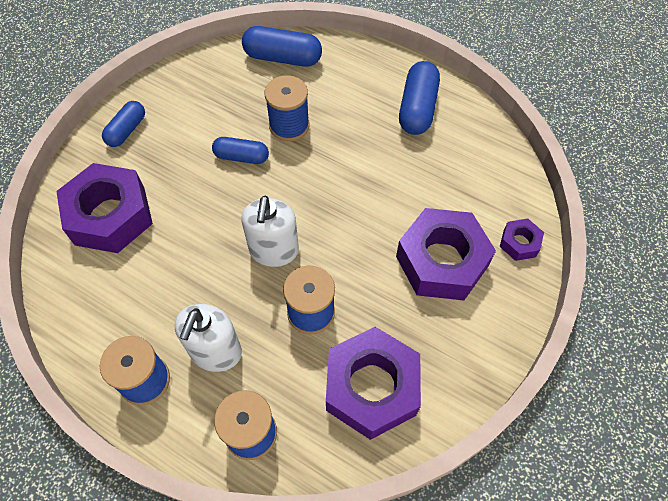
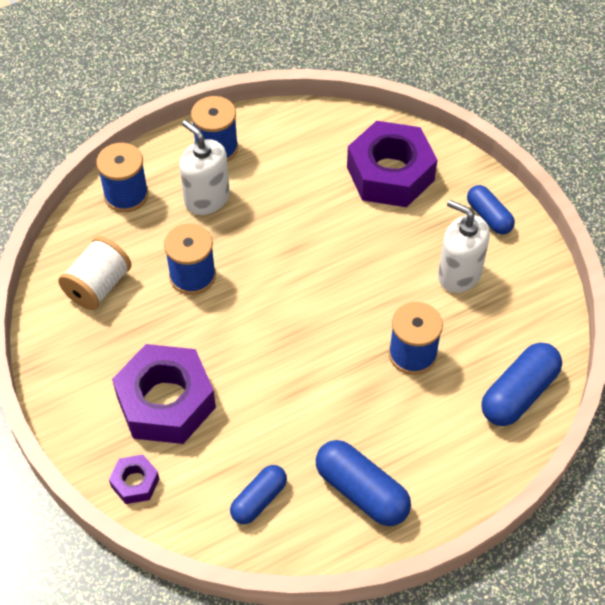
camera: 120 degrees right, 5 degrees down
blue capsule [212,137,269,164] -> blue capsule moved to [230,465,287,524]
white soap dispenser [241,196,299,267] -> white soap dispenser moved to [438,200,490,293]
purple nut [326,327,421,440] -> white spool [58,236,132,310]

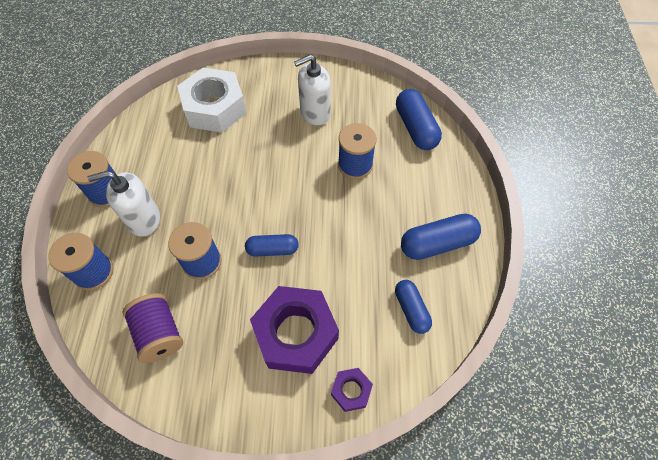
camera: 60 degrees left, 5 degrees up
white spool [58,236,132,310] -> purple spool [122,293,183,363]
purple nut [347,121,437,207] -> white nut [177,68,247,132]
blue capsule [467,185,515,234] -> blue capsule moved to [245,234,299,257]

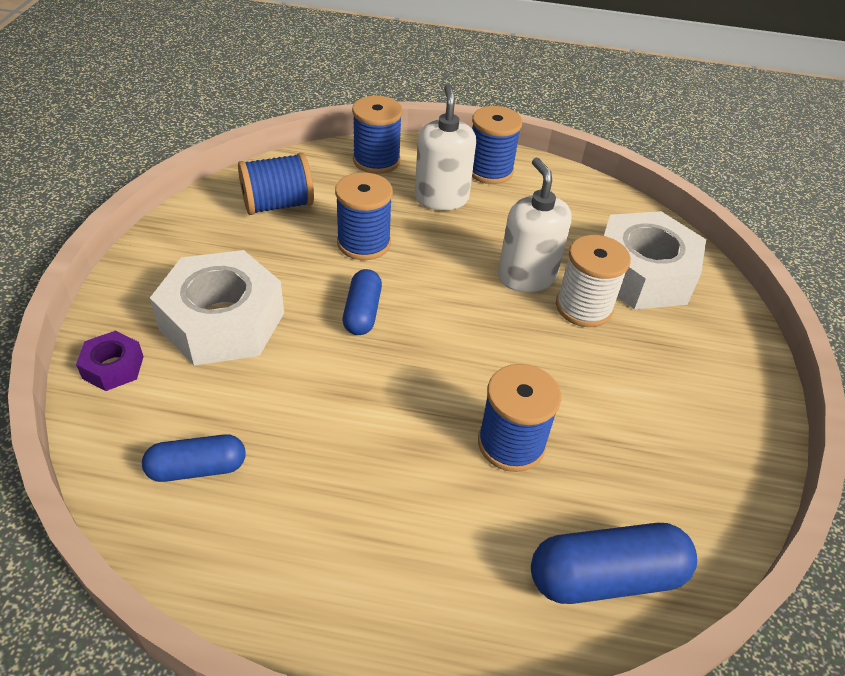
camera: 95 degrees right, 15 degrees down
purple spool [122,293,183,363] -> blue spool [238,153,314,215]
purple nut [250,286,339,374] -> white nut [150,250,284,366]
white soap dispenser [294,54,331,125] -> white soap dispenser moved to [498,158,572,292]
blue capsule [401,213,481,260] -> none
none -> white spool [556,235,631,327]

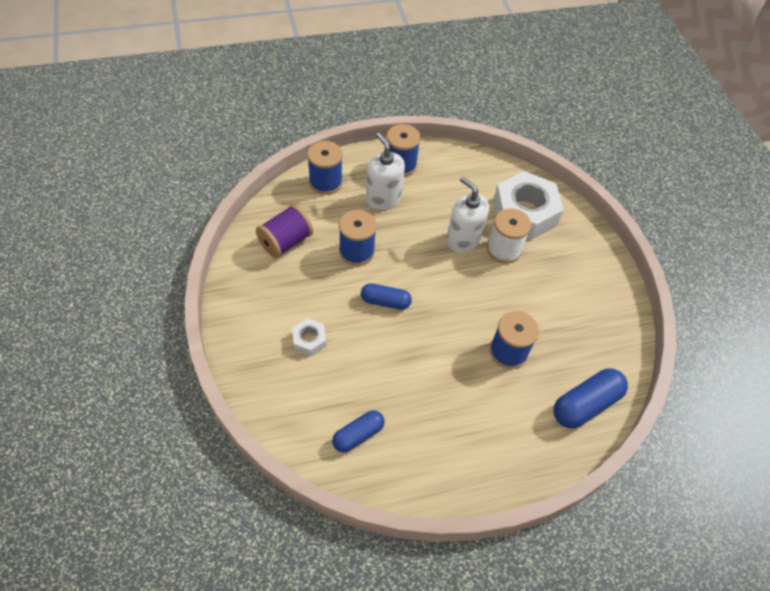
camera: 25 degrees left, 10 degrees up
purple nut [76,331,144,391] -> none
white nut [150,250,284,366] -> white nut [292,318,326,356], size x0.46
blue spool [238,153,314,215] -> purple spool [256,205,313,258]
blue capsule [343,269,382,335] -> blue capsule turned 60 degrees counterclockwise [361,283,412,310]

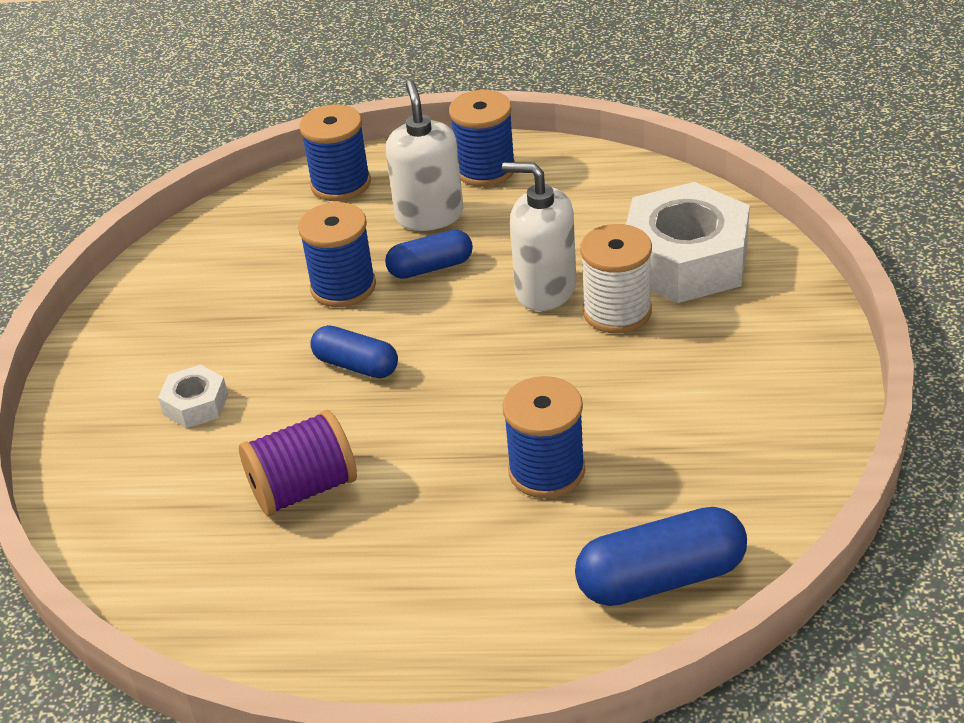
camera: 25 degrees right, 15 degrees down
purple spool [256,205,313,258] -> purple spool moved to [239,410,357,516]
blue capsule [332,410,385,452] -> blue capsule moved to [385,230,473,279]
white soap dispenser [446,177,489,253] -> white soap dispenser turned 45 degrees counterclockwise [502,162,576,311]

